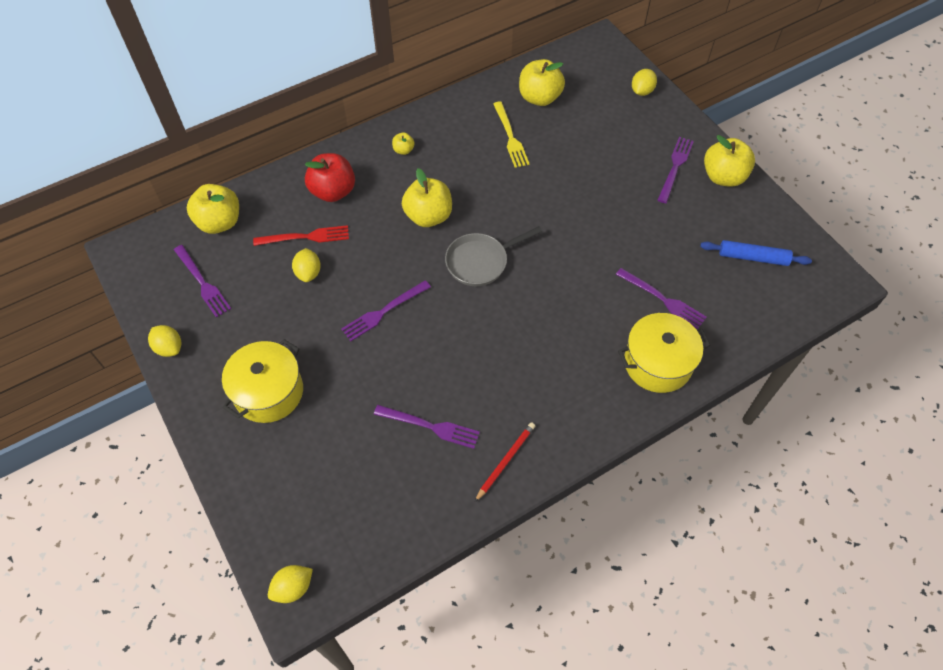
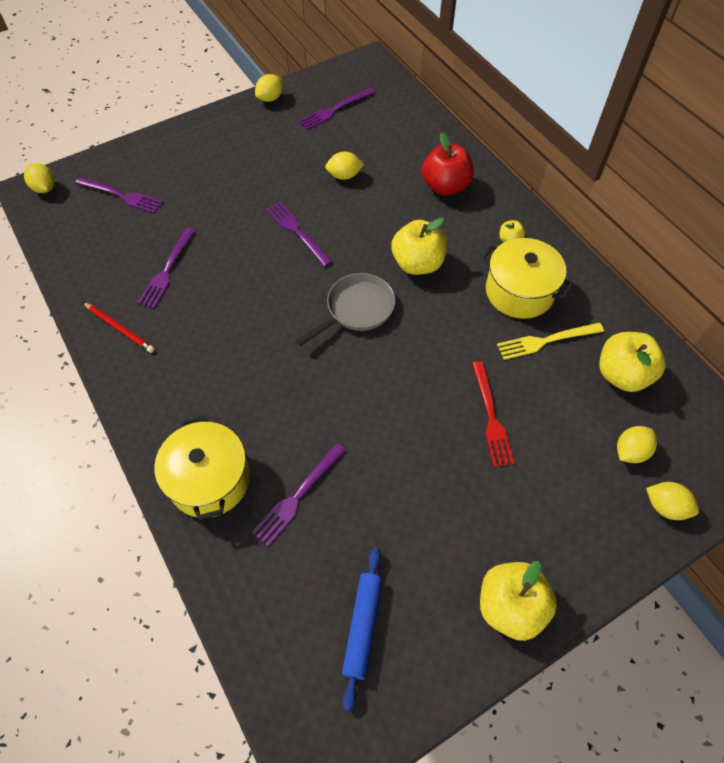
camera: 90 degrees right, 0 degrees up
yellow apple [187,184,239,234] -> none
yellow pot [222,339,303,423] -> yellow pot moved to [481,238,573,319]
red fork [253,225,349,246] -> red fork moved to [472,361,515,467]
grey pan [445,226,542,286] -> grey pan turned 75 degrees clockwise [295,273,395,346]
purple fork [658,137,694,203] -> purple fork moved to [75,177,163,214]
none -> yellow lemon [617,426,657,463]

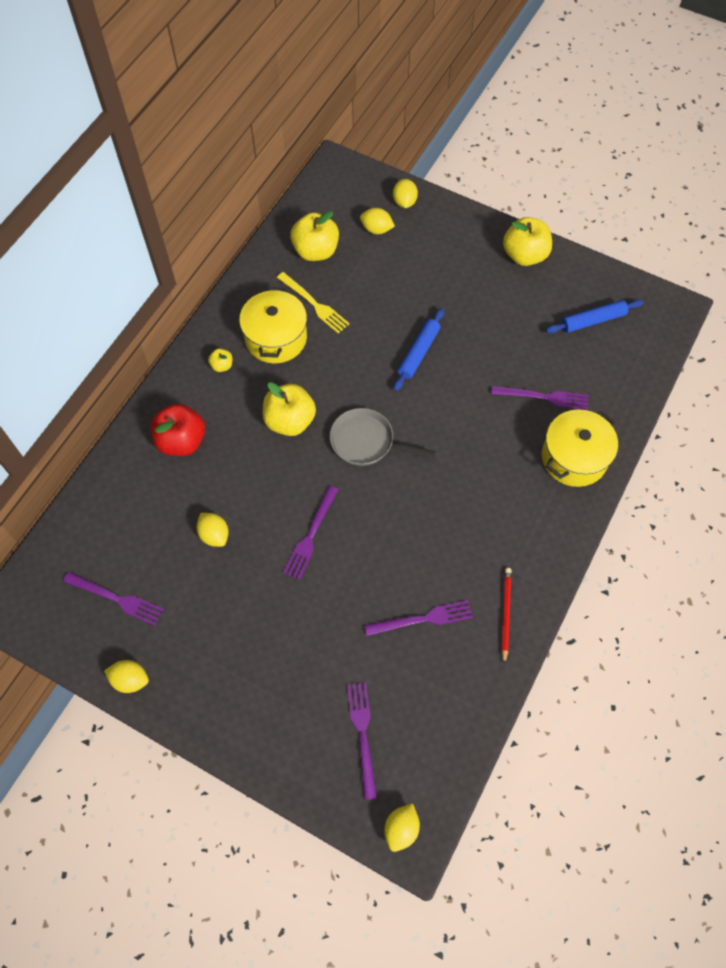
camera: 120 degrees left, 5 degrees up
red fork [472,361,515,467] -> none
none -> blue rolling pin [393,308,444,391]

